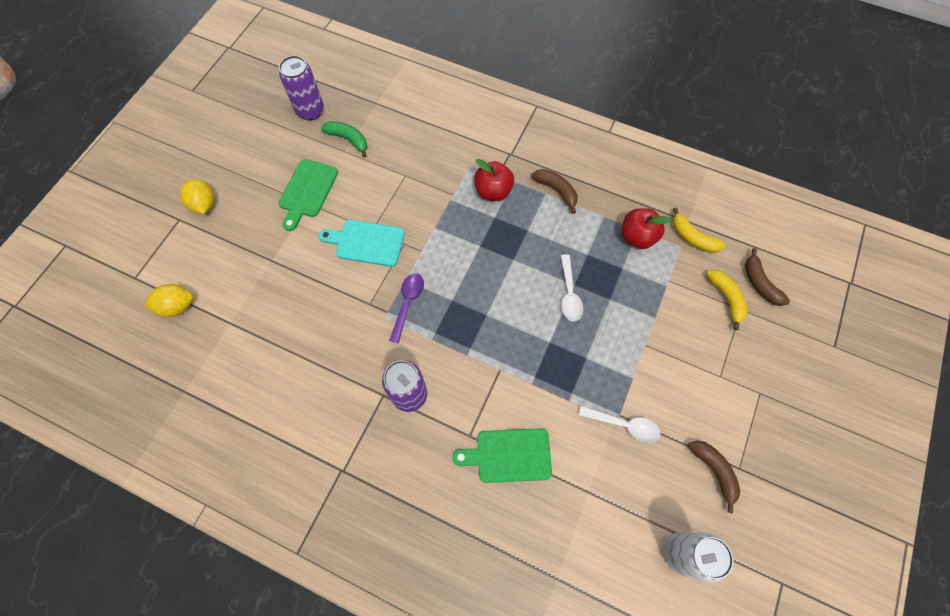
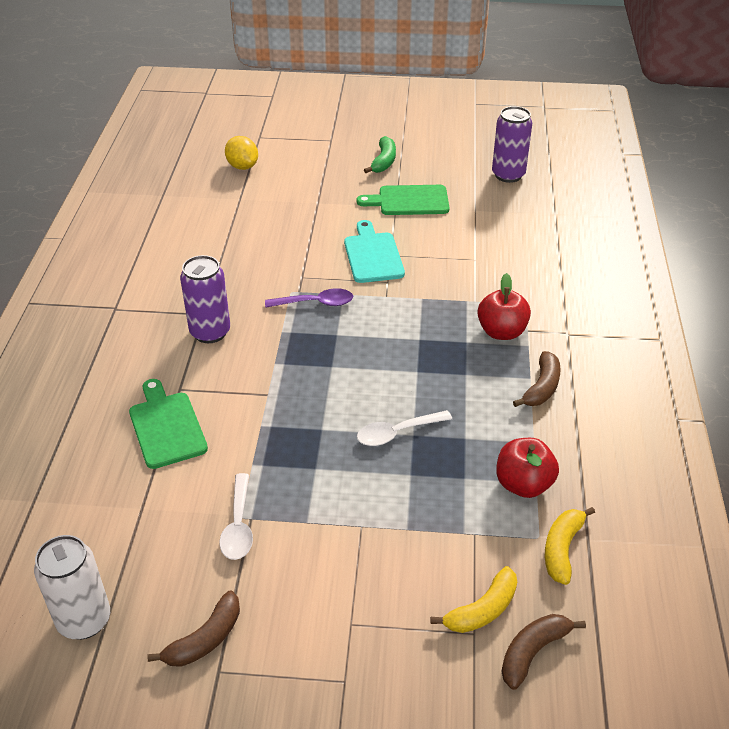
camera: 70 degrees right, 25 degrees down
yellow lemon [180,179,215,214] -> none
green banana [321,121,367,157] -> green banana moved to [364,136,396,173]

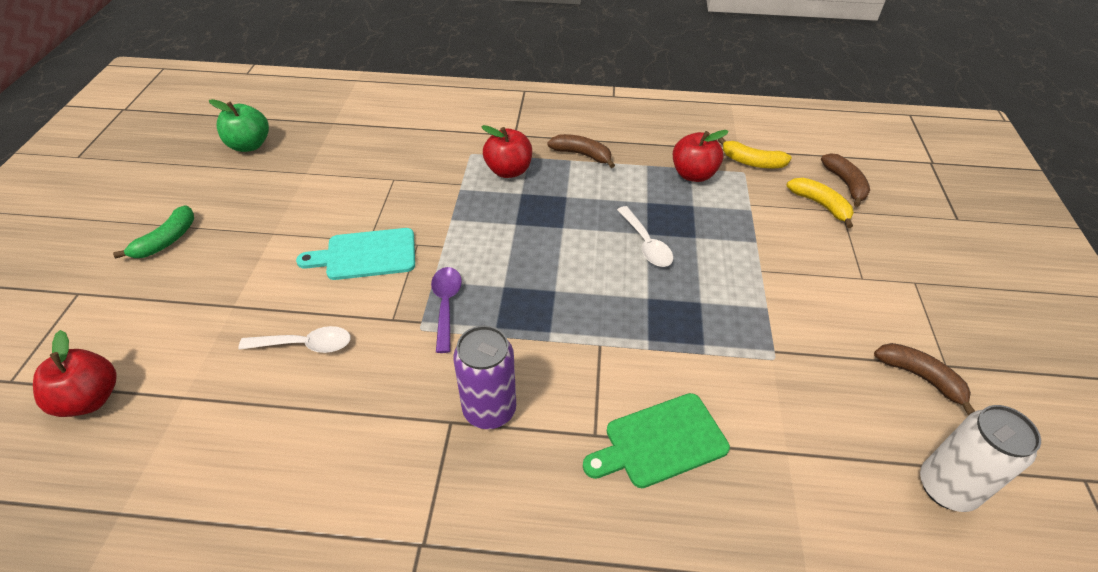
camera: 90 degrees left, 5 degrees up
white spoon [219,473,253,560] -> white spoon moved to [238,326,351,353]
yellow lemon [225,136,258,170] -> red apple [33,330,117,417]
green cutting board [357,185,450,215] -> none
green banana [364,136,396,173] -> green banana turned 105 degrees clockwise [113,205,194,258]
purple can [492,106,532,183] -> green apple [209,99,269,152]
brown banana [501,614,586,690] -> brown banana turned 150 degrees counterclockwise [821,153,870,207]

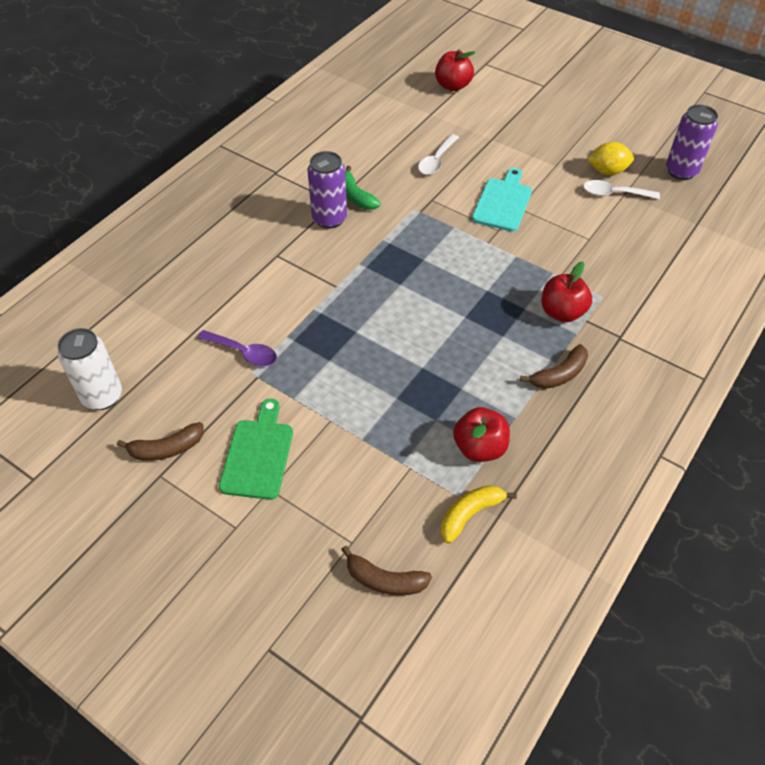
camera: 120 degrees right, 5 degrees up
green banana [113,205,194,258] -> green banana moved to [345,166,381,210]
green apple [209,99,269,152] -> purple can [666,105,718,180]
purple spoon [431,267,462,353] -> purple spoon moved to [197,330,277,366]
green cutting board [583,393,730,488] -> green cutting board moved to [219,399,293,500]
white spoon [617,206,674,267] -> white spoon moved to [583,180,660,199]
yellow banana [786,178,854,228] -> none
none -> yellow lemon [587,142,634,175]

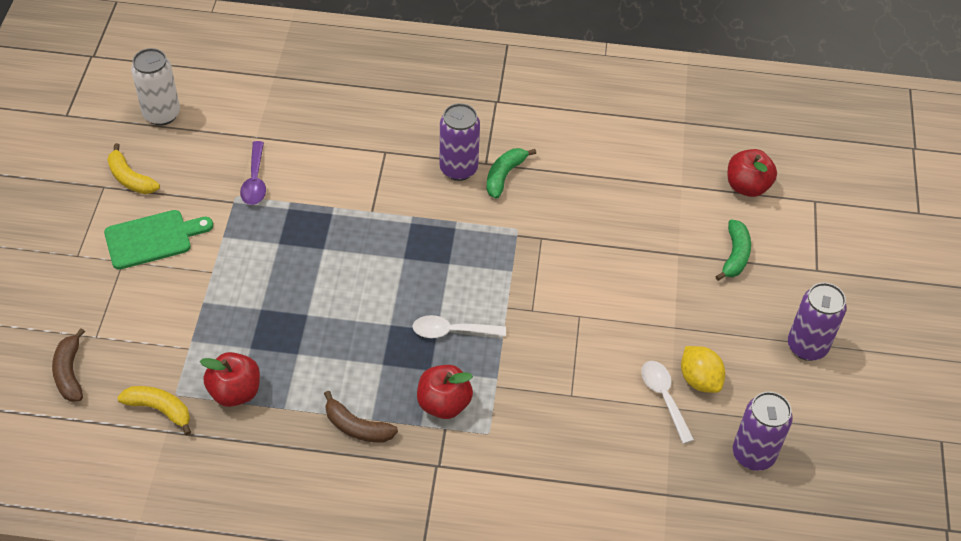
camera: 60 degrees right, 0 degrees up
brown banana [117,422,203,461] -> yellow banana [107,143,160,194]
white spoon [418,134,459,175] -> white spoon moved to [413,315,506,338]
turquoise cutting board [472,168,532,232] -> none
none -> green banana [715,219,751,281]
none -> purple can [788,283,846,361]

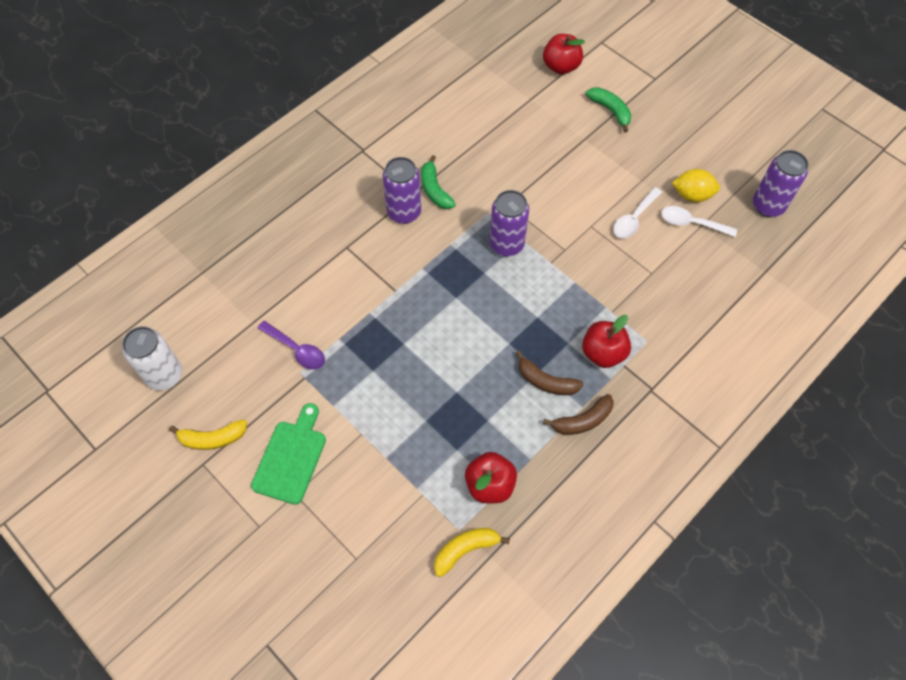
camera: 50 degrees left, 10 degrees up
brown banana [52,328,85,402] -> brown banana moved to [516,351,583,395]
white spoon [413,315,506,338] -> white spoon moved to [613,187,662,238]
purple can [788,283,846,361] -> purple can moved to [490,190,529,257]

